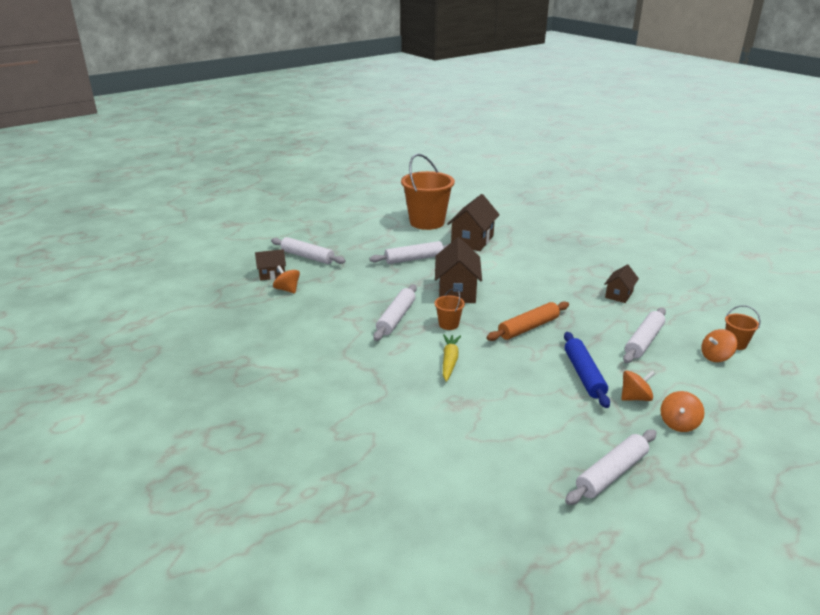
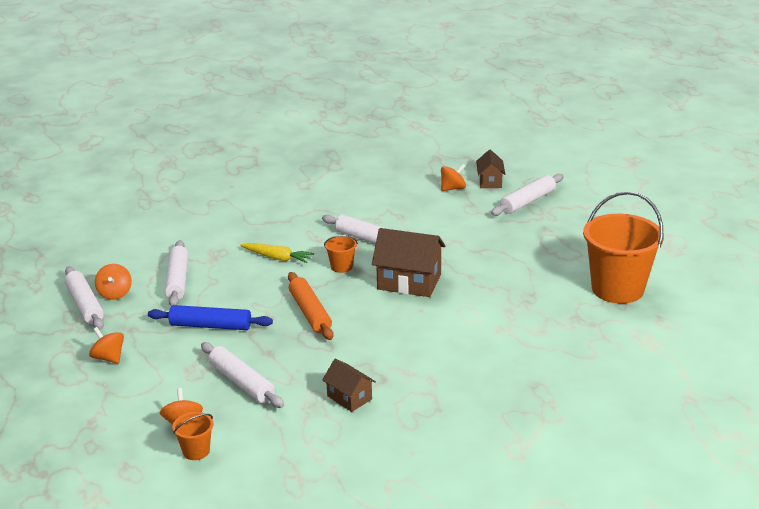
camera: 105 degrees right, 0 degrees up
white rolling pin [369,241,449,264] -> white rolling pin moved to [165,240,188,306]
brown house [447,194,500,251] -> none
orange spinning top [621,371,655,401] -> orange spinning top moved to [95,264,132,300]

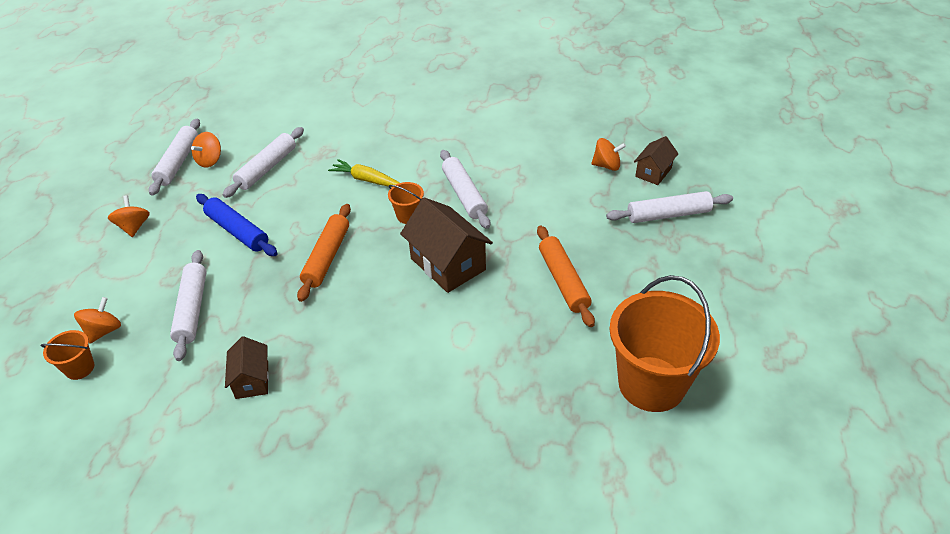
camera: 35 degrees right, 15 degrees up
yellow carrot [240,243,314,263] -> yellow carrot turned 150 degrees clockwise [328,159,400,187]
none -> orange rolling pin [537,226,595,327]

